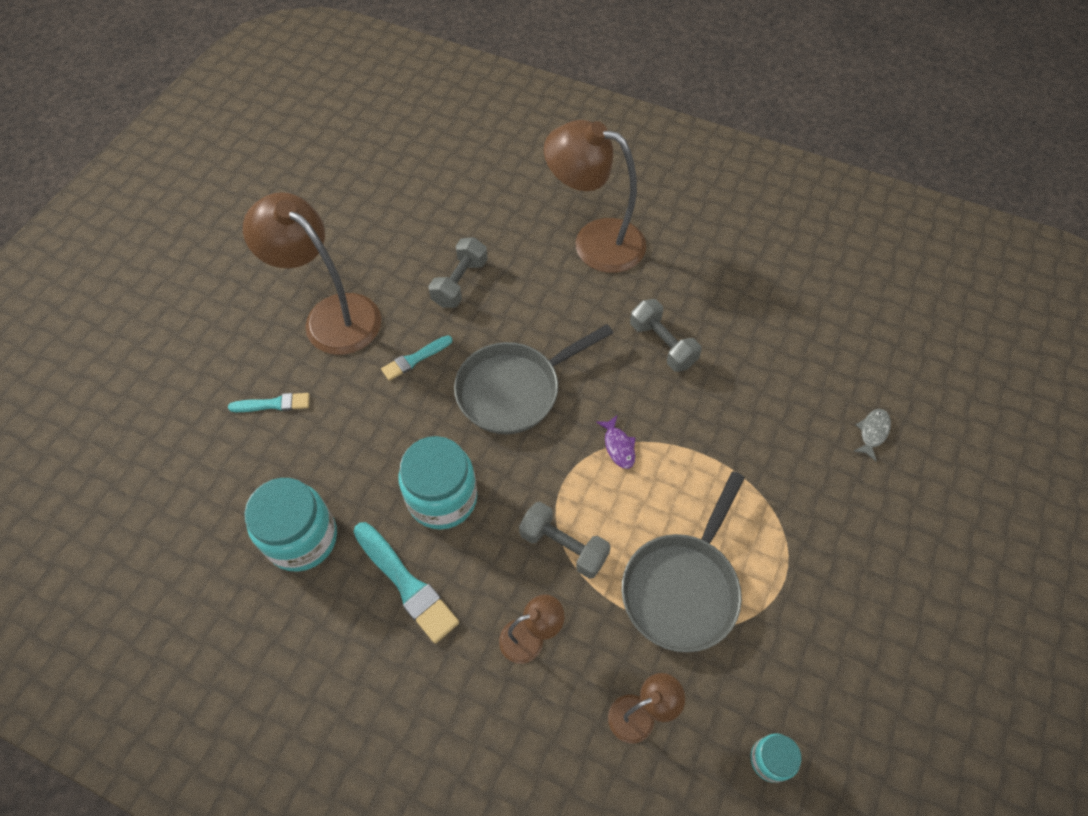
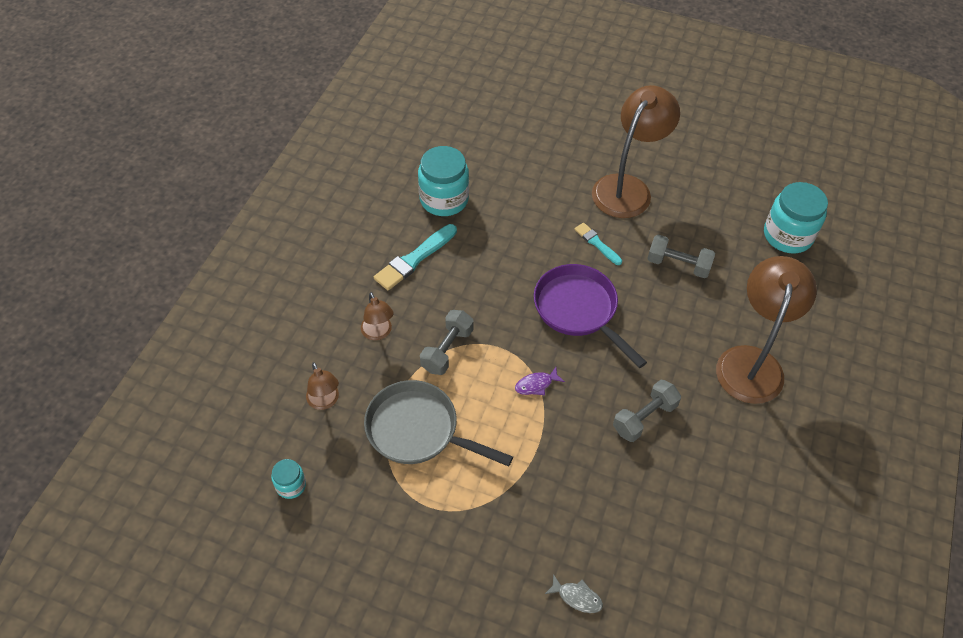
camera: 85 degrees right, 5 degrees down
turquoise brush [228,393,310,412] -> none
turquoise jar [398,436,477,530] -> turquoise jar moved to [764,182,828,254]
grey pan [454,324,613,434] -> purple pan [534,264,647,368]

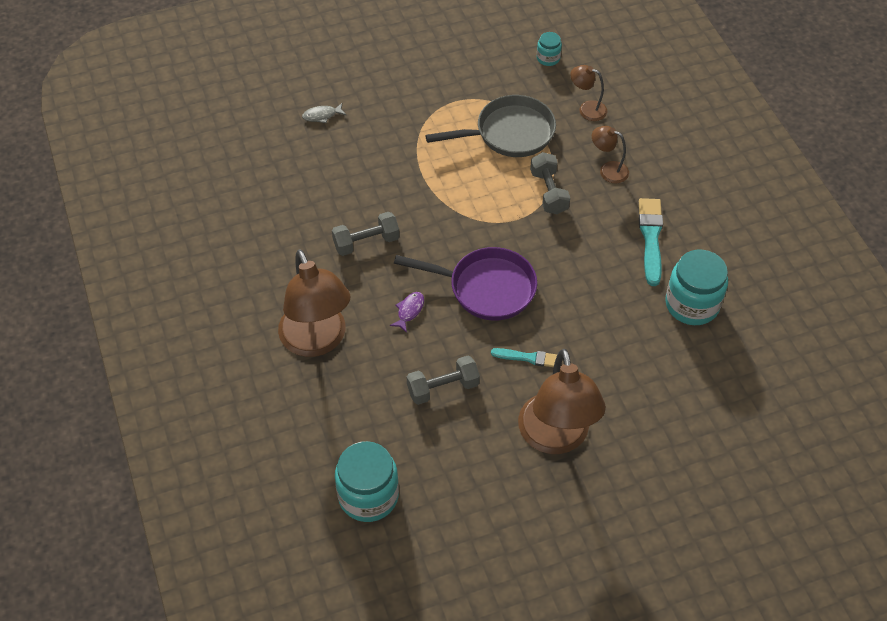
camera: 140 degrees right, 0 degrees up
purple fish [515,367,565,395] -> purple fish moved to [390,292,424,333]
grey dumbbell [613,380,681,442] -> grey dumbbell turned 60 degrees clockwise [332,212,400,256]

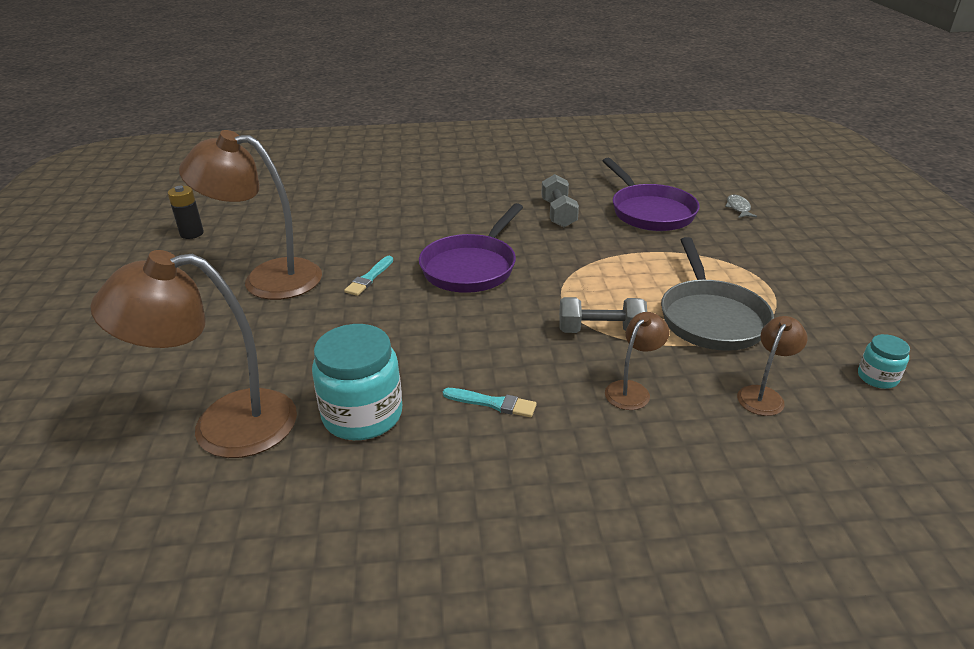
camera: 105 degrees right, 20 degrees down
brown lamp [278,250,350,357] -> brown lamp moved to [90,250,297,458]
turquoise jar [335,441,399,522] -> none
purple fish [390,292,424,333] -> none
grey dumbbell [407,356,480,405] -> none
turquoise brush [639,198,663,286] -> turquoise brush [443,388,537,417], size x0.60
none -> black battery [167,186,204,239]
none -> purple pan [603,158,700,231]

